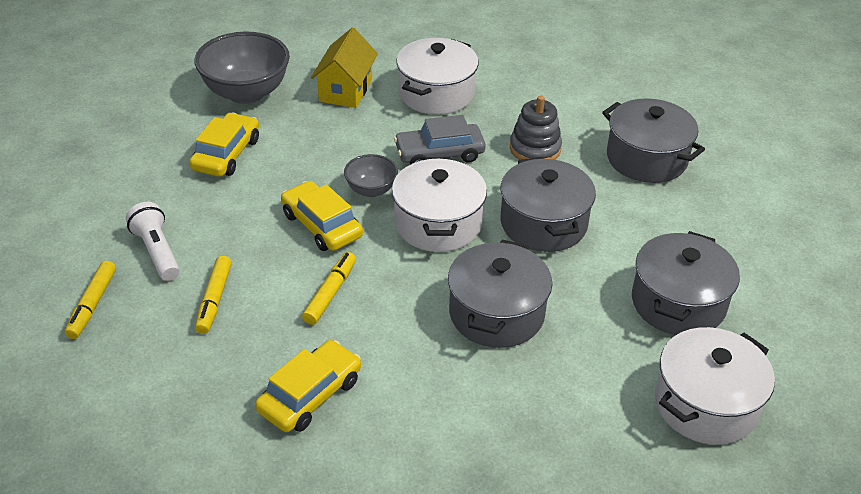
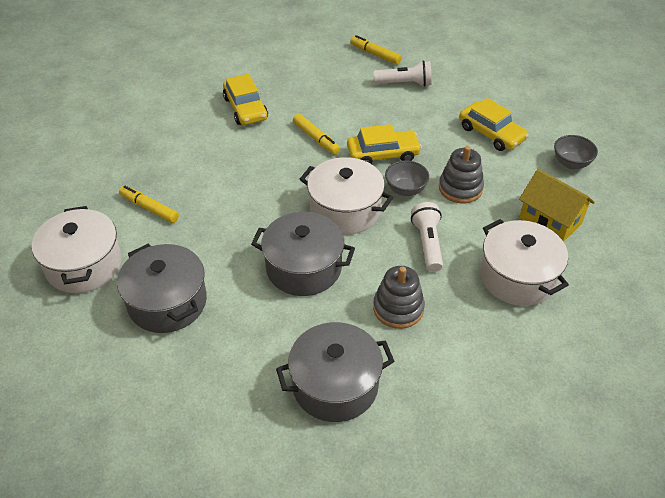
camera: 120 degrees right, 5 degrees up
grey bowl [195,32,290,104] -> grey bowl [554,135,598,169], size x0.52
yellow marker [195,256,232,334] -> yellow marker moved to [119,186,179,223]
grey car [394,115,486,165] -> white flashlight [411,202,443,272]
grey pot [448,240,552,348] -> none
none -> grey stacking toy [439,146,484,203]

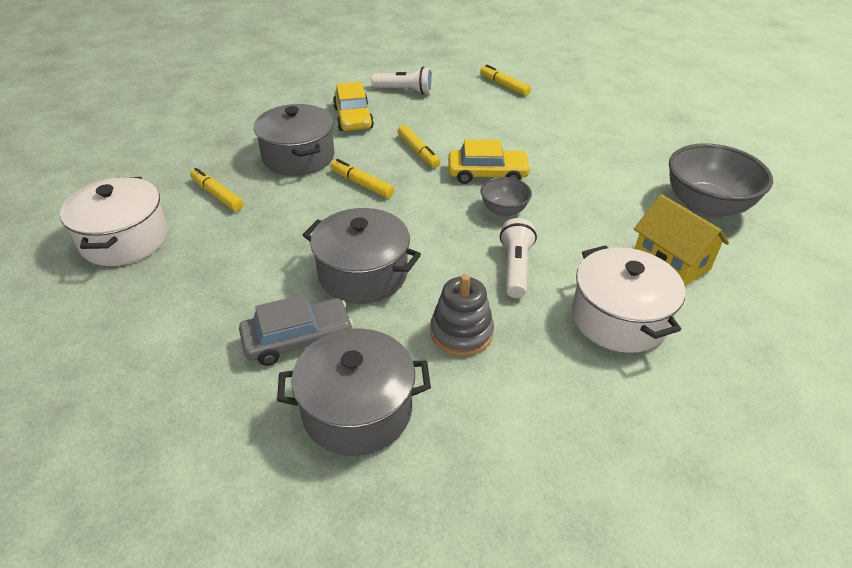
camera: 10 degrees right, 5 degrees down
grey pot [117,244,207,333] -> grey pot moved to [254,104,335,176]
white pot [300,157,393,235] -> none
white flashlight [373,60,432,87] -> white flashlight moved to [371,67,433,94]
grey stacking toy [439,146,484,203] -> none
yellow car [459,98,529,151] -> none
grey bowl [554,135,598,169] -> grey bowl [669,143,773,219], size x1.91
none -> grey car [239,294,353,366]
none -> yellow marker [331,159,394,198]

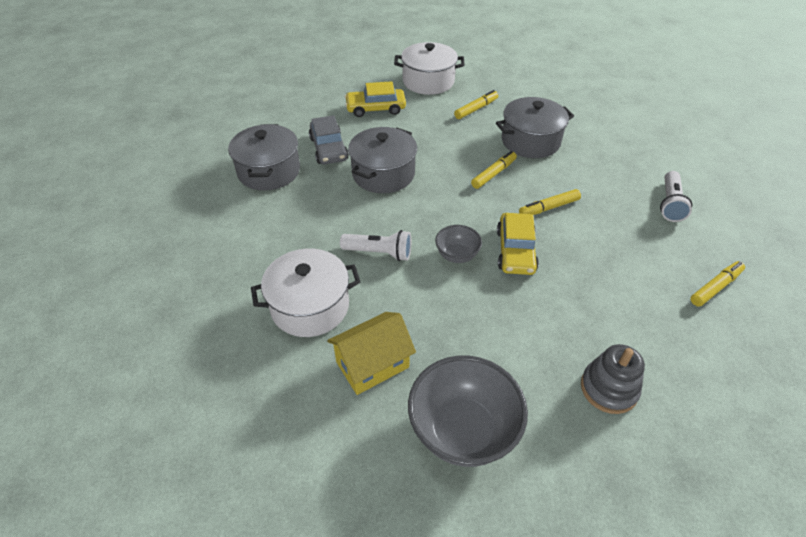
camera: 95 degrees right, 5 degrees up
yellow car [333,82,374,131] -> yellow car moved to [345,81,406,117]
grey stacking toy [431,274,494,356] -> grey stacking toy moved to [581,344,645,414]

